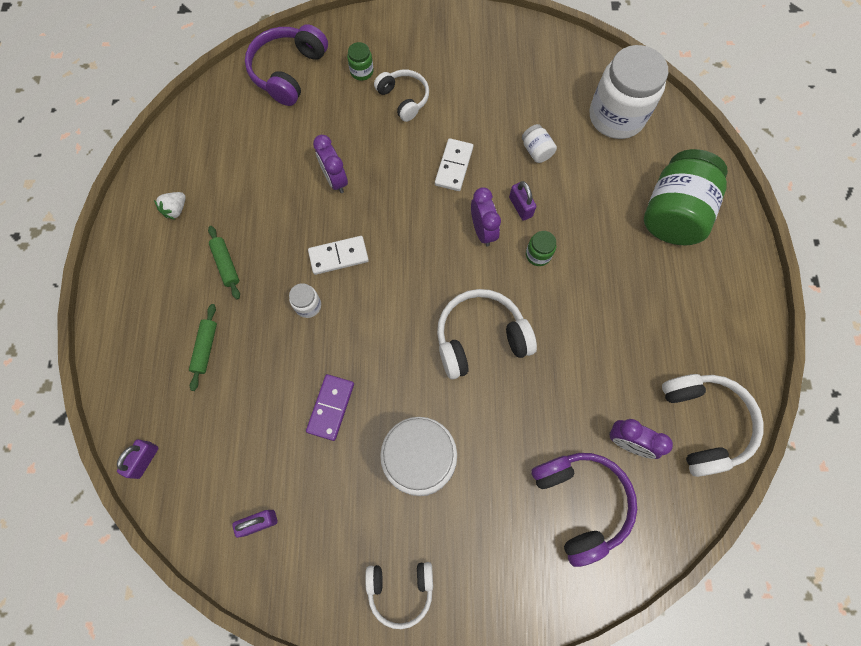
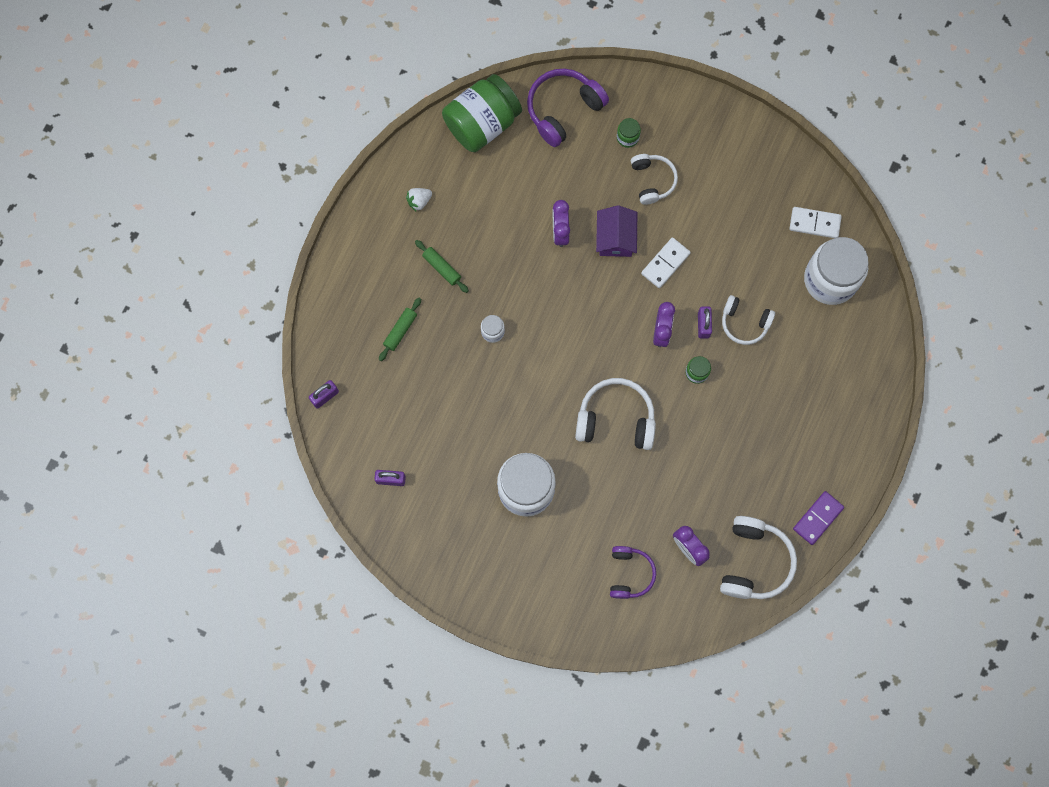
camera: 25 degrees right, 5 degrees up
green rolling pin [208,226,240,299] -> green rolling pin turned 45 degrees counterclockwise [415,240,469,293]
purple domino [306,374,354,441] -> purple domino moved to [793,491,844,545]
white domino [308,236,369,275] -> white domino moved to [789,207,842,238]
white headphones [365,562,433,629] -> white headphones moved to [722,295,775,345]
white jar [522,124,557,163] -> none
purple headphones [531,453,637,567] -> purple headphones [610,546,656,599], size x0.65
green jar [644,149,728,245] -> green jar moved to [442,74,522,152]
none -> purple house [596,205,637,257]

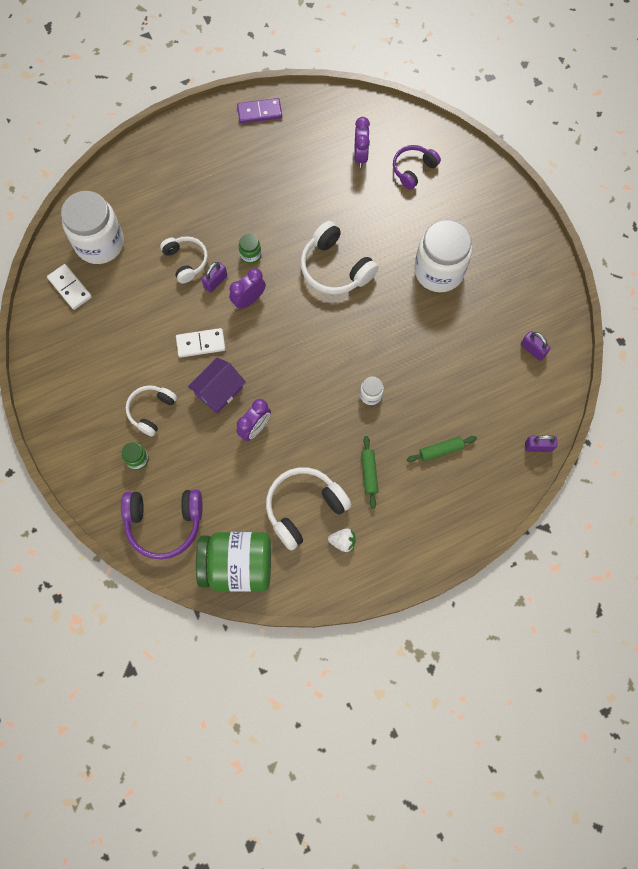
camera: 140 degrees left, 5 degrees down
white headphones [720,516,797,599] -> white headphones moved to [266,467,351,550]

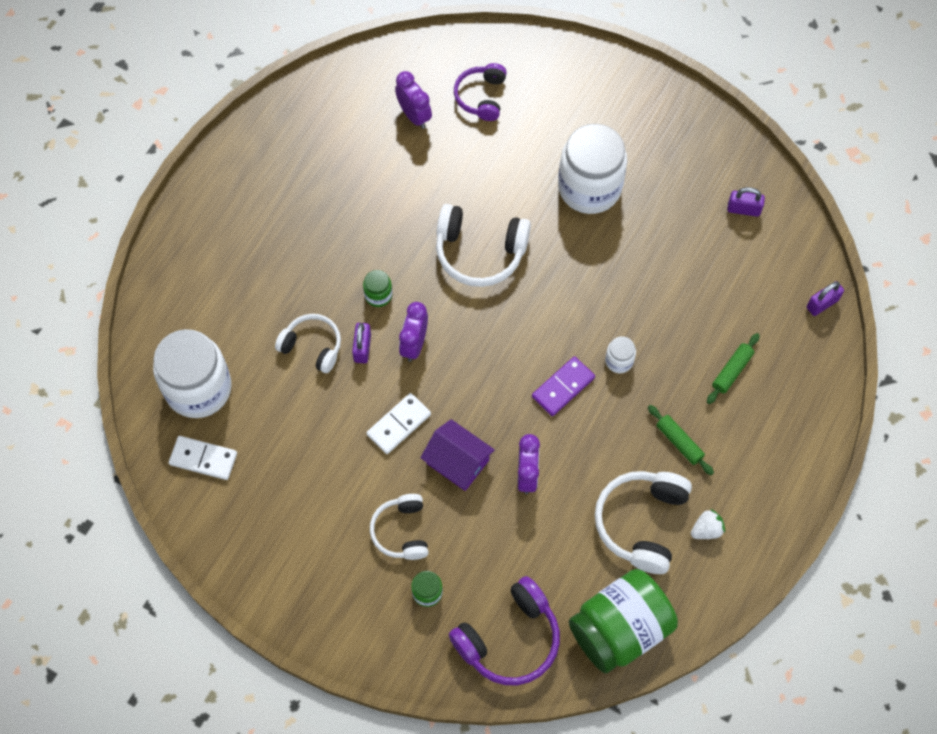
camera: 35 degrees left, 5 degrees down
purple house [188,358,246,414] -> purple house turned 60 degrees counterclockwise [420,419,495,491]
purple domino [237,98,282,123] -> purple domino moved to [532,356,595,416]

